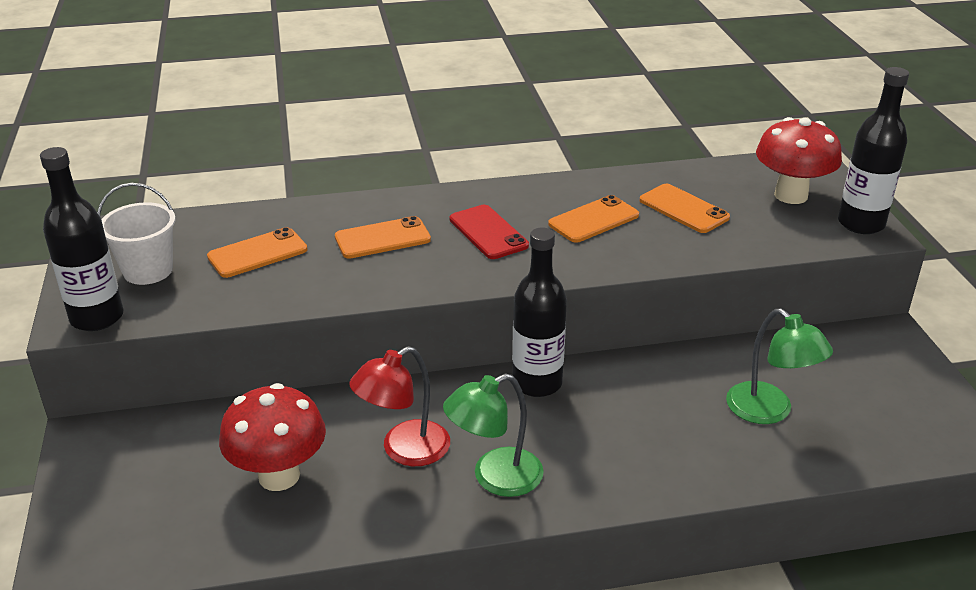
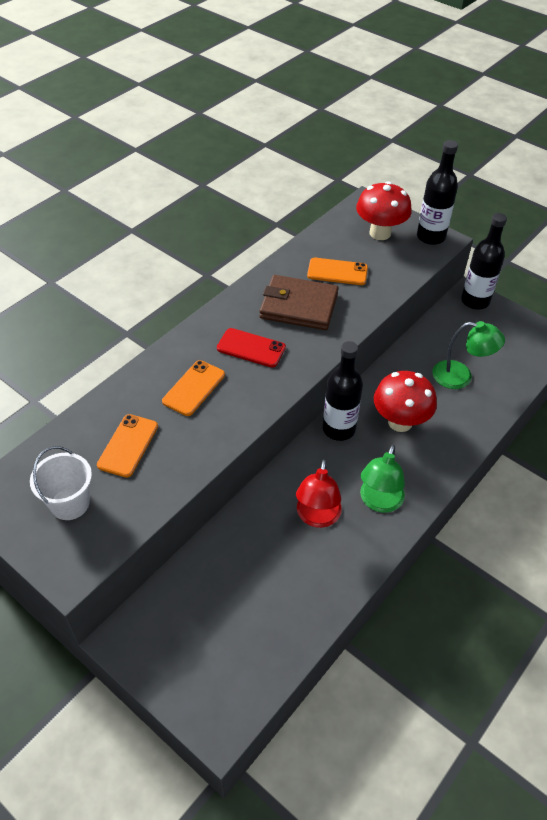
camera: 40 degrees left, 15 degrees up
black bottle [40,147,124,331] -> black bottle moved to [461,213,507,310]
red mushroom [219,383,326,491] -> red mushroom moved to [374,371,437,432]
orange phone [548,195,639,243] -> brown wallet [260,275,339,330]

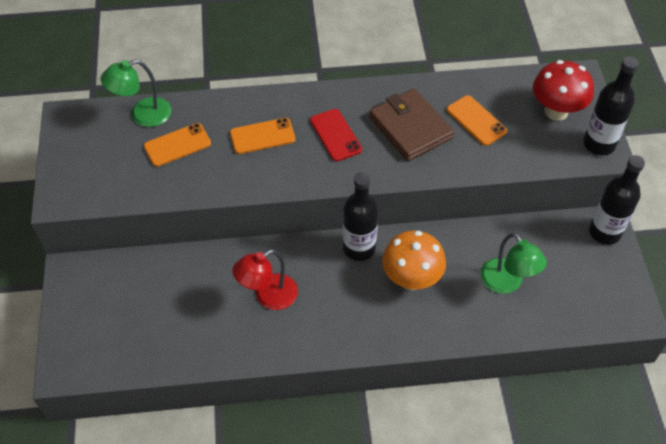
camera: 45 degrees right, 5 degrees up
white bucket [30,446,92,520] -> none
green lamp [360,445,405,513] -> green lamp moved to [100,59,171,127]
red mushroom [374,371,437,432] -> orange mushroom [382,230,446,290]

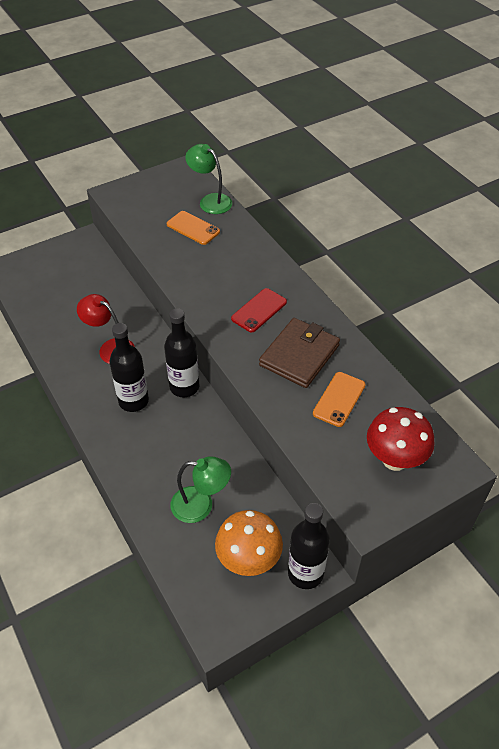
camera: 65 degrees right, 5 degrees down
orange phone [230,118,295,154] -> none
orange mushroom [382,230,446,290] -> orange mushroom moved to [215,510,283,576]
green lamp [481,233,547,294] -> green lamp turned 120 degrees counterclockwise [171,456,231,523]
black bottle [583,57,639,155] -> black bottle moved to [109,323,149,412]

